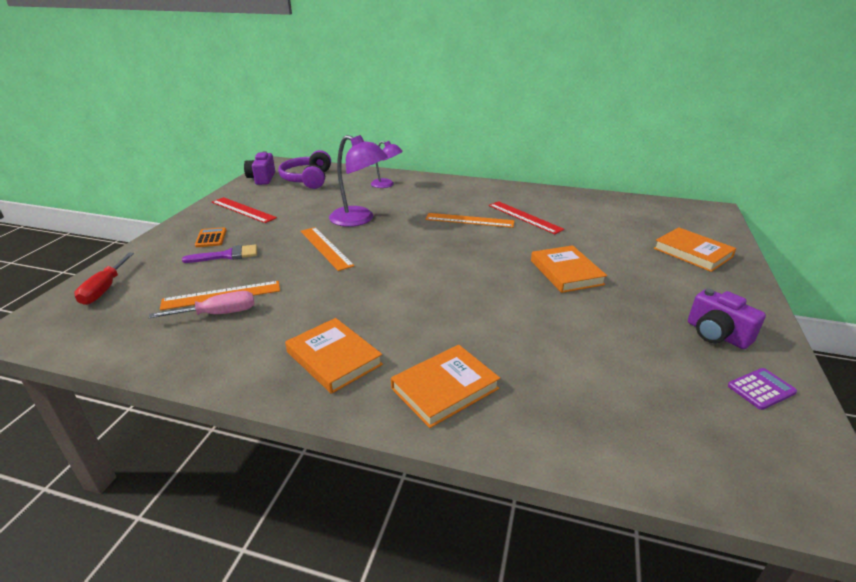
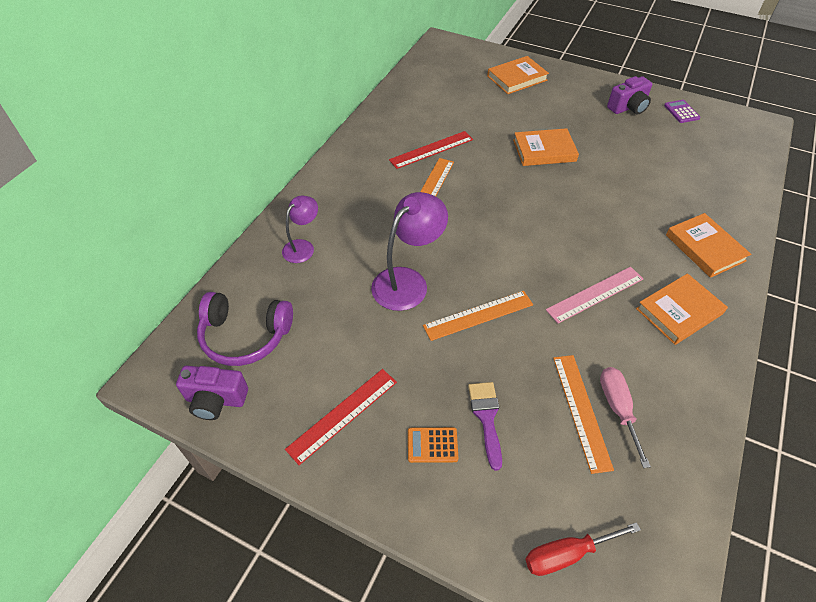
camera: 80 degrees left, 20 degrees up
red screwdriver [74,253,134,305] -> red screwdriver turned 150 degrees clockwise [525,522,641,576]
none -> pink ruler [546,267,643,324]

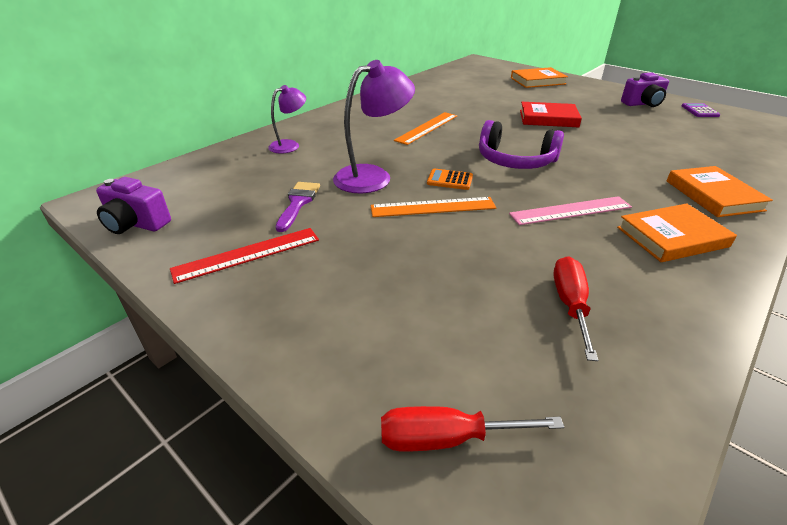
camera: 15 degrees right, 15 degrees down
purple headphones [197,292,293,366] -> purple headphones moved to [479,120,564,169]
red ruler [389,131,473,169] -> none
orange calculator [408,427,458,463] -> orange calculator moved to [427,168,473,190]
purple brush [468,382,502,471] -> purple brush moved to [276,182,320,232]
orange book [513,128,579,166] -> red book [520,102,582,127]
orange ruler [553,355,614,474] -> none
pink screwdriver [600,367,651,468] -> red screwdriver [553,256,599,361]

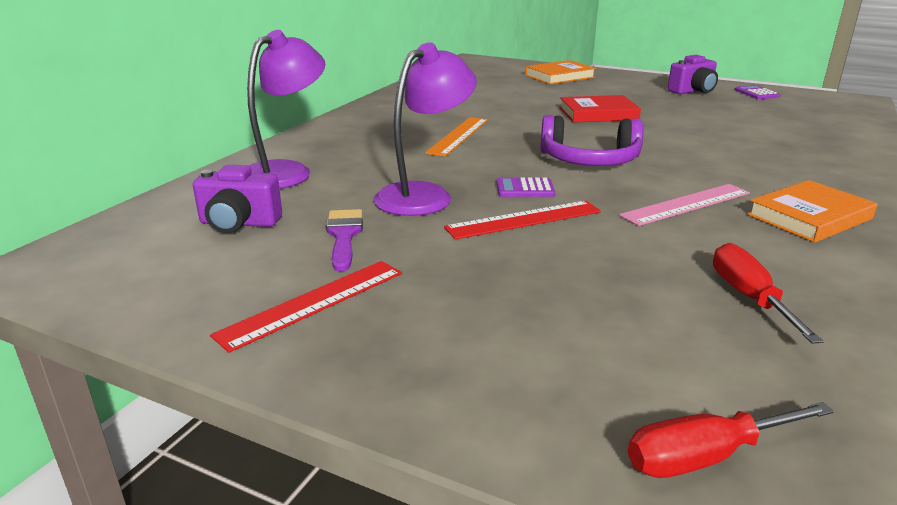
camera: 15 degrees left, 10 degrees down
purple camera [96,177,171,234] -> purple camera moved to [193,165,282,233]
purple lamp [268,85,306,153] -> purple lamp [247,30,325,189], size x1.66
orange ruler [371,197,496,217] -> red ruler [444,201,601,240]
orange calculator [427,168,473,190] -> purple calculator [497,177,555,197]
orange book [667,166,773,217] -> none

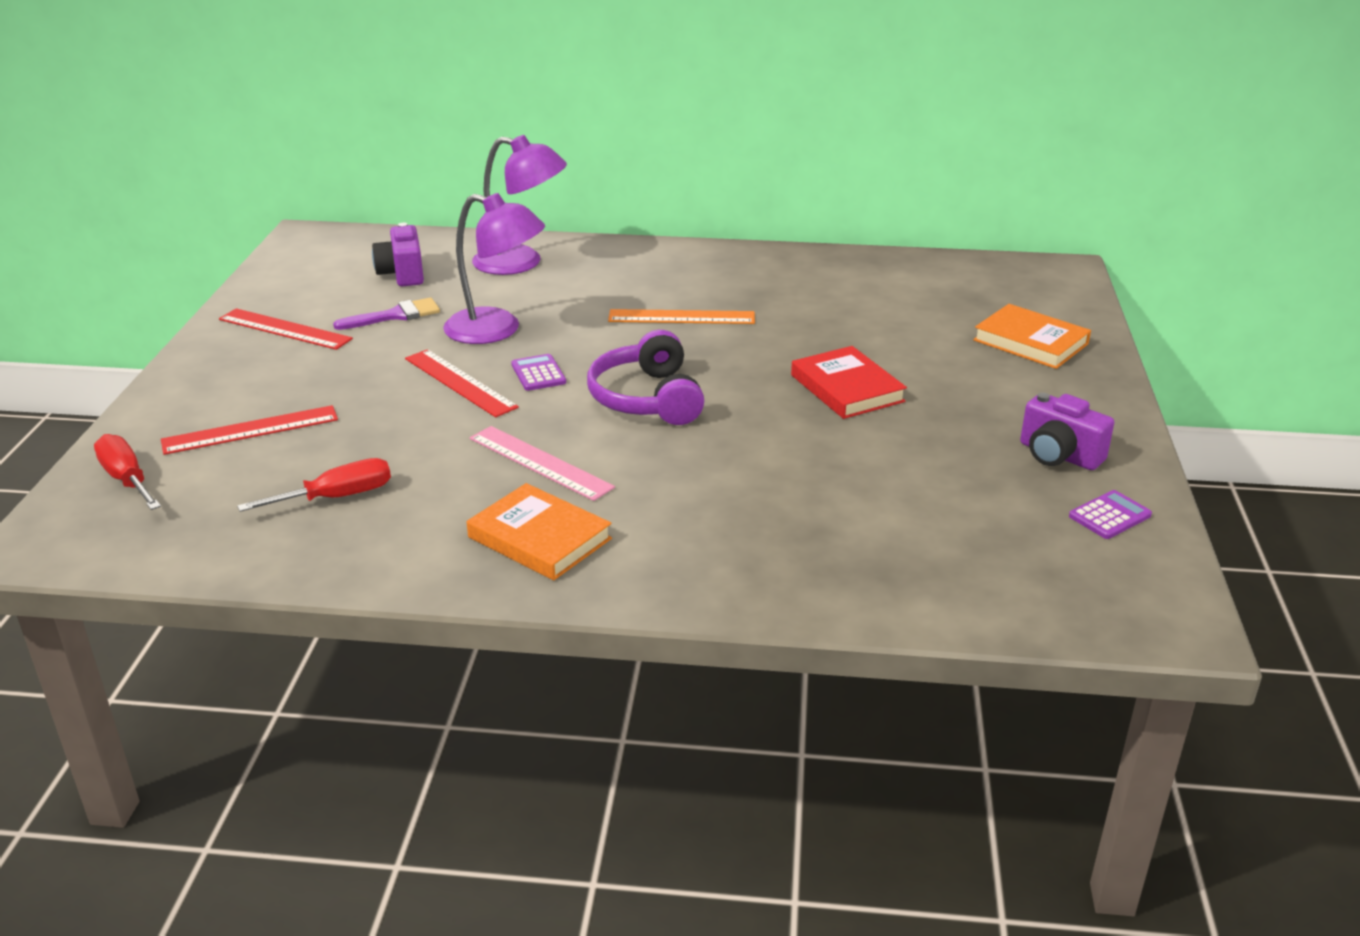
camera: 70 degrees right, 5 degrees up
none -> red ruler [161,405,338,455]

